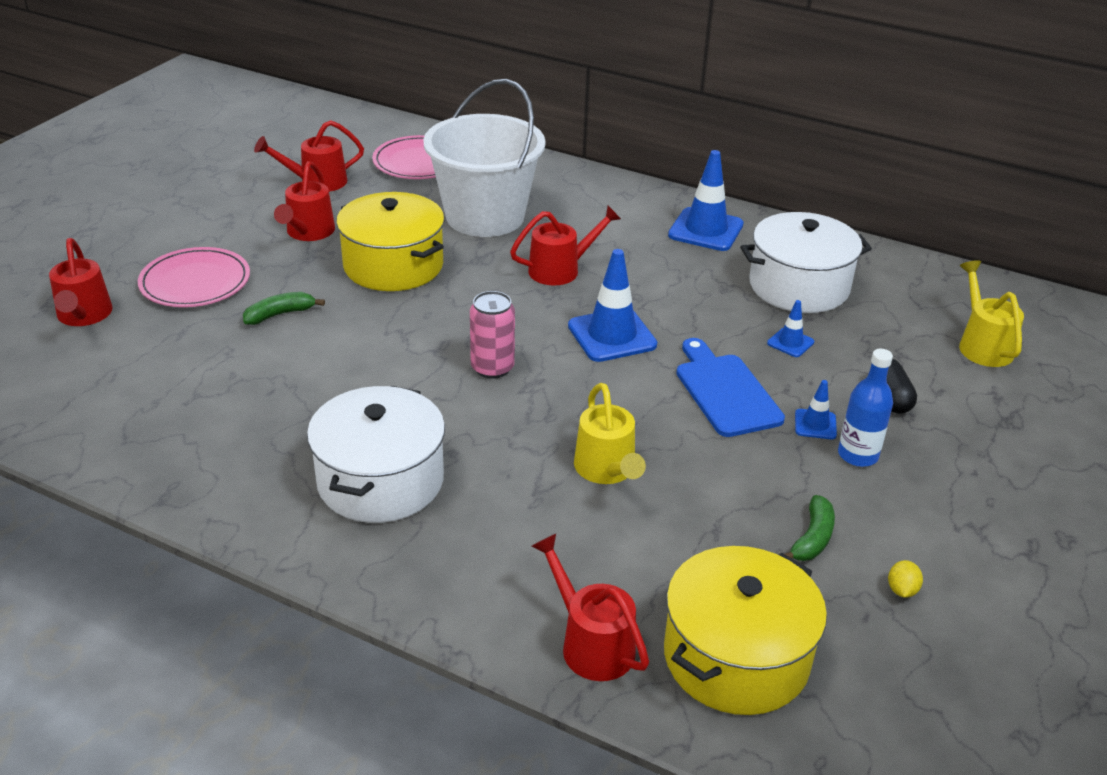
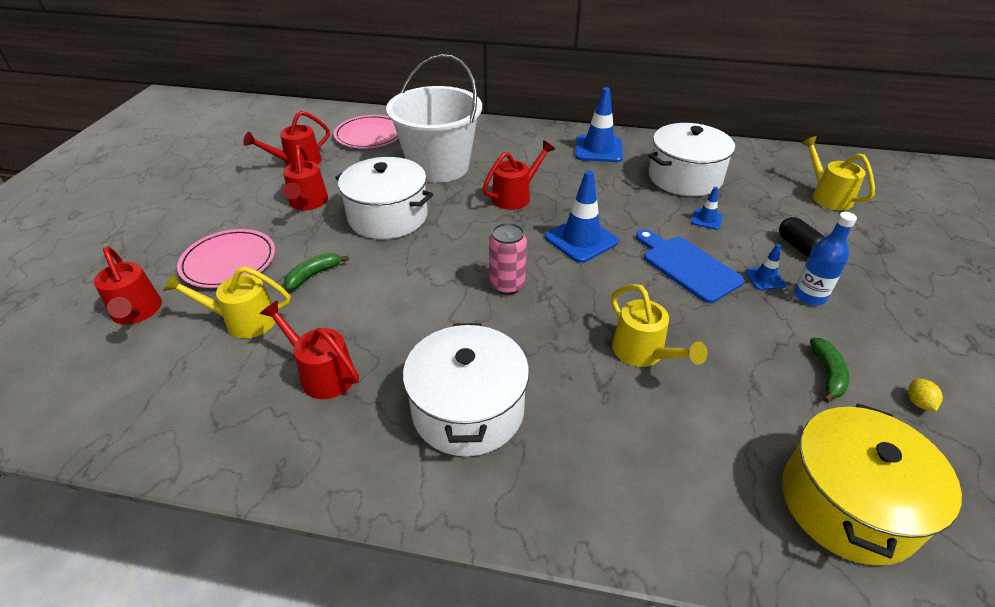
camera: 15 degrees left, 5 degrees up
yellow pot [336,192,445,291] -> white pot [335,157,433,239]
red watering can [531,534,649,681] -> red watering can moved to [260,301,359,399]
none -> yellow watering can [163,266,290,338]

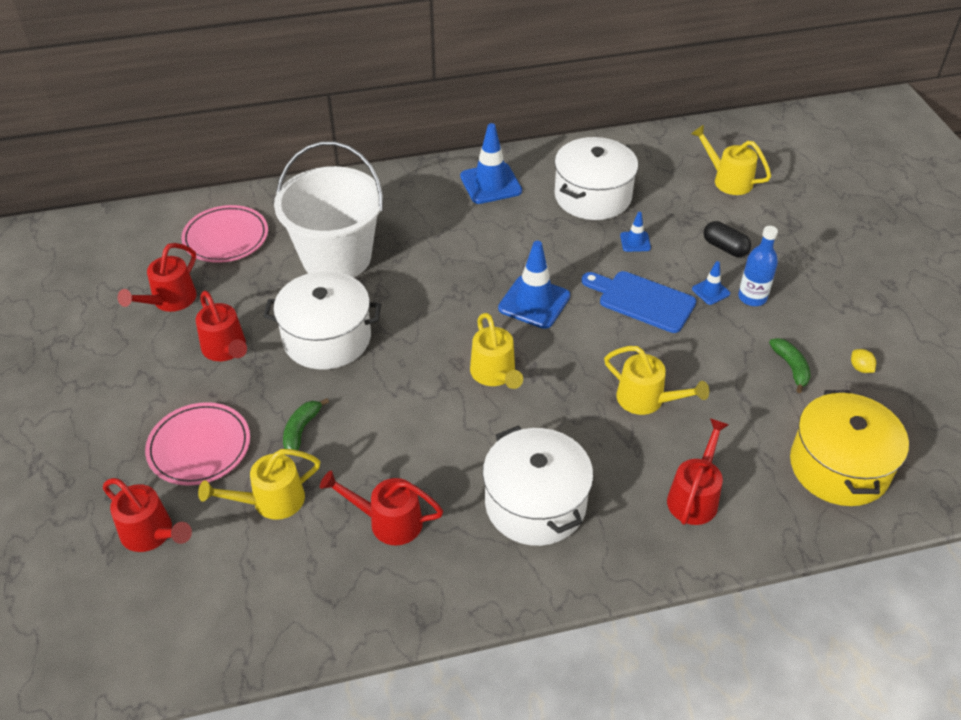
camera: 25 degrees left, 5 degrees up
red watering can [482,140,555,210] -> red watering can moved to [667,418,729,525]
pink can [489,223,527,295] -> yellow watering can [470,313,523,389]

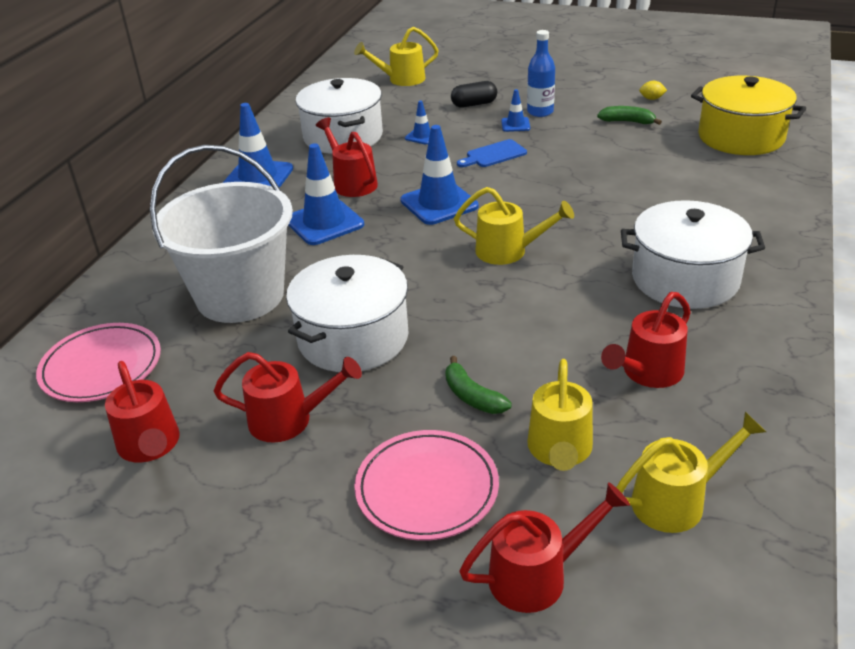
camera: 55 degrees left, 10 degrees down
blue cutting board [582,271,696,333] -> blue cutting board [457,139,527,167], size x0.64
yellow watering can [604,346,709,415] -> yellow watering can moved to [616,412,766,533]
red watering can [667,418,729,525] -> red watering can moved to [316,117,378,197]
none -> blue traffic cone [288,143,364,245]

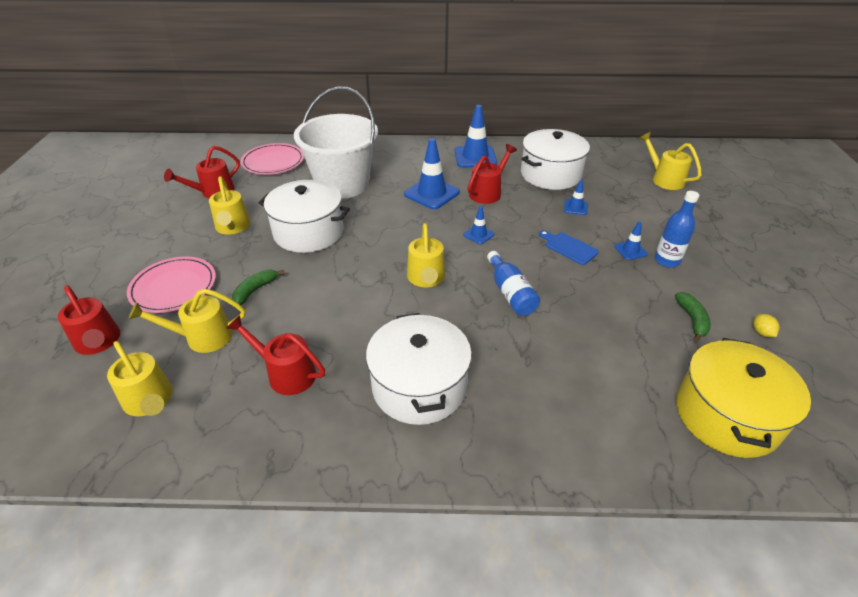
camera: 70 degrees right, 5 degrees up
red watering can [214,352,362,443] -> yellow watering can [209,176,250,235]
blue traffic cone [400,125,479,225] -> blue traffic cone [463,206,495,244], size x0.51
black capsule [451,81,497,108] -> none
none -> blue bottle [487,251,540,316]

